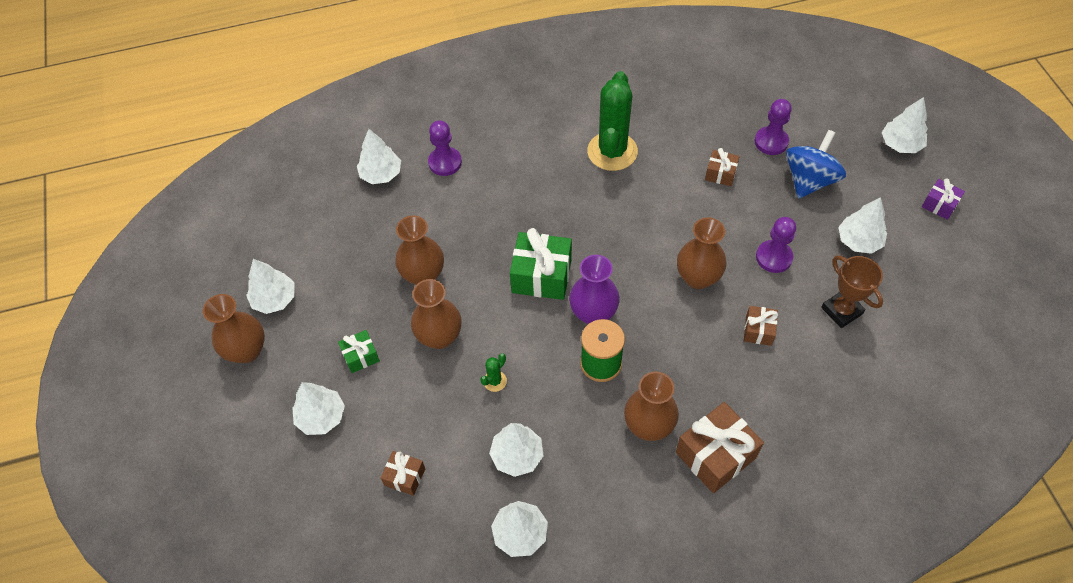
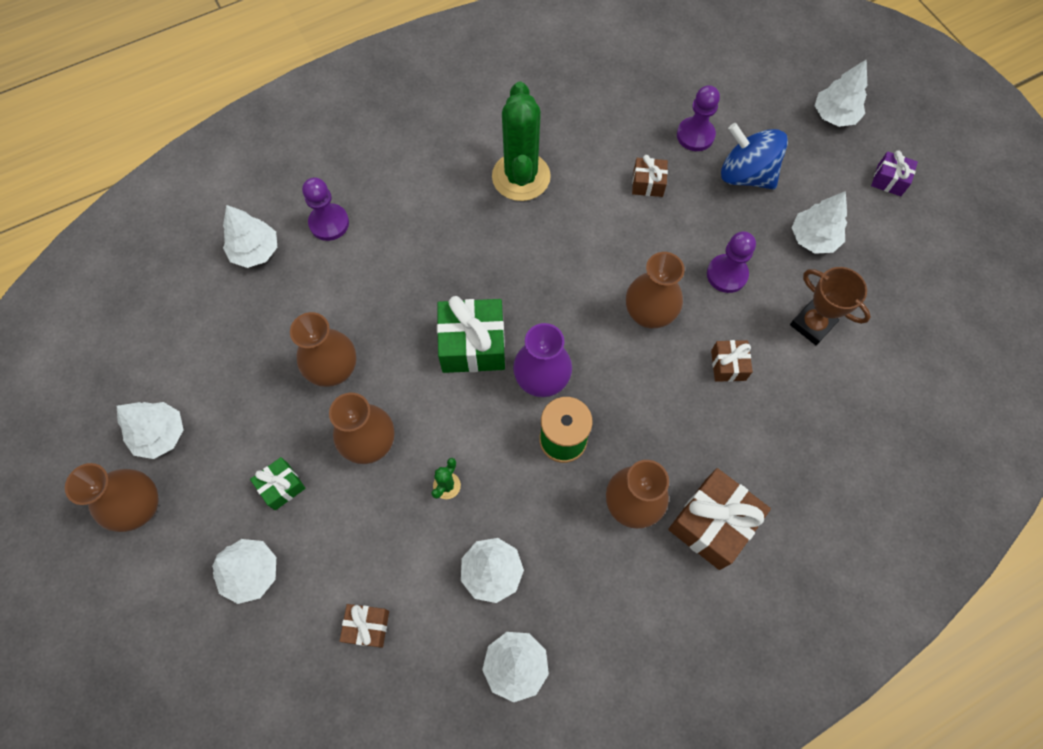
camera: 15 degrees left, 10 degrees up
blue spinning top [786,130,846,199] -> blue spinning top turned 75 degrees counterclockwise [721,123,788,189]

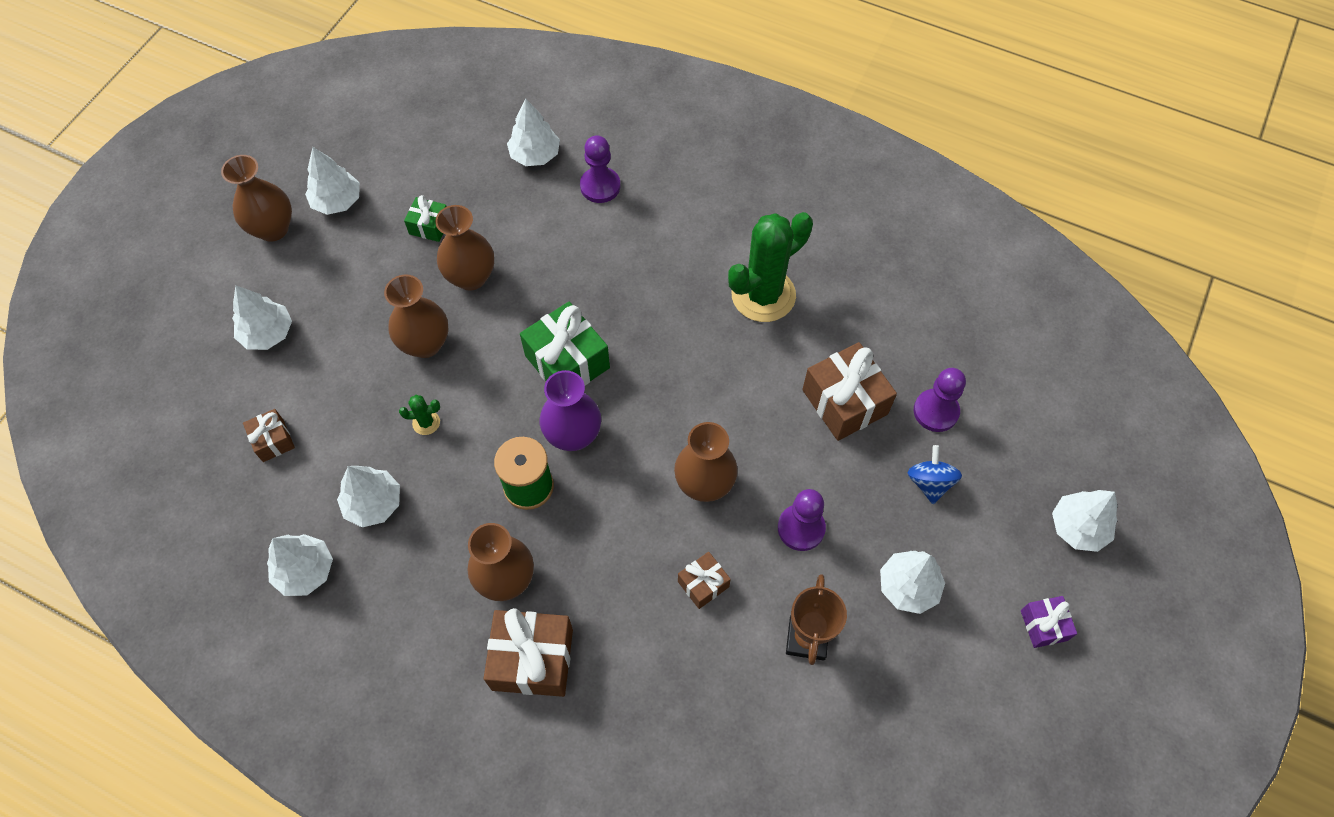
camera: 55 degrees right, 5 degrees down
green gift [250,457,306,510] -> green gift moved to [404,195,447,242]
brown gift [632,155,668,197] -> brown gift [802,342,897,441], size x1.85
blue spinning top [721,123,788,189] -> blue spinning top [907,445,962,504], size x0.62

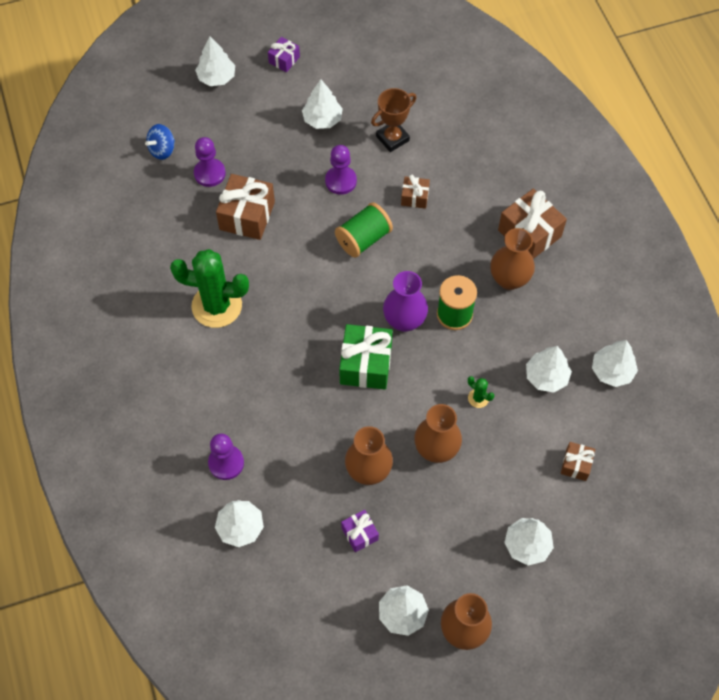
camera: 135 degrees left, 0 degrees up
green gift [404,195,447,242] -> purple gift [341,510,379,552]
brown vase [674,422,738,502] -> green spool [335,202,393,258]
blue spinning top [907,445,962,504] -> blue spinning top moved to [145,124,175,160]

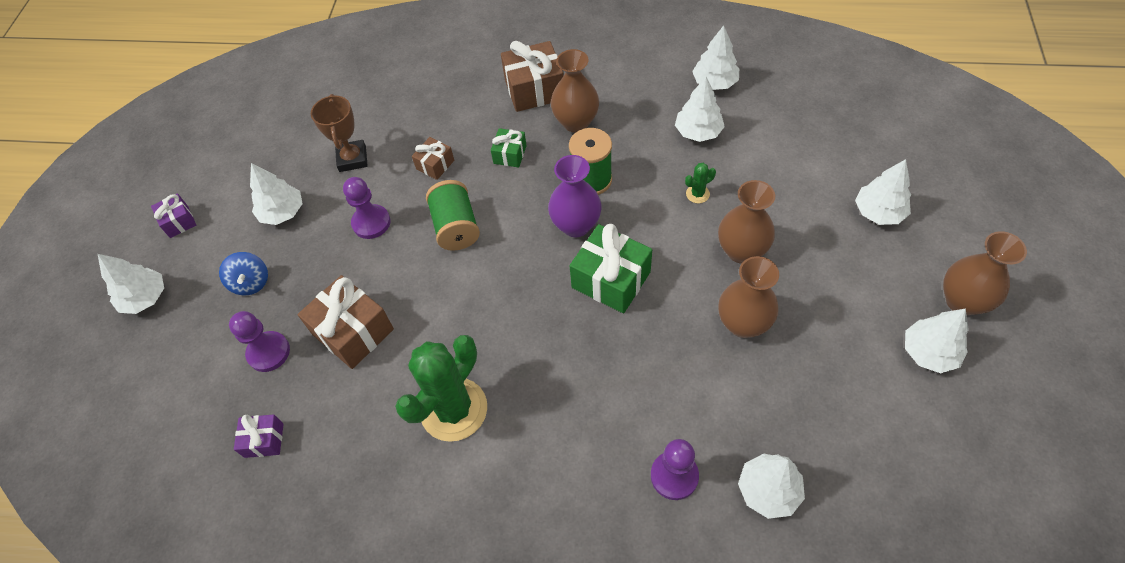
camera: 60 degrees left, 5 degrees down
blue spinning top [145,124,175,160] -> blue spinning top moved to [219,252,268,295]
purple gift [341,510,379,552] -> purple gift moved to [234,414,284,458]
brown gift [561,442,595,481] -> none
none -> green gift [491,128,527,168]

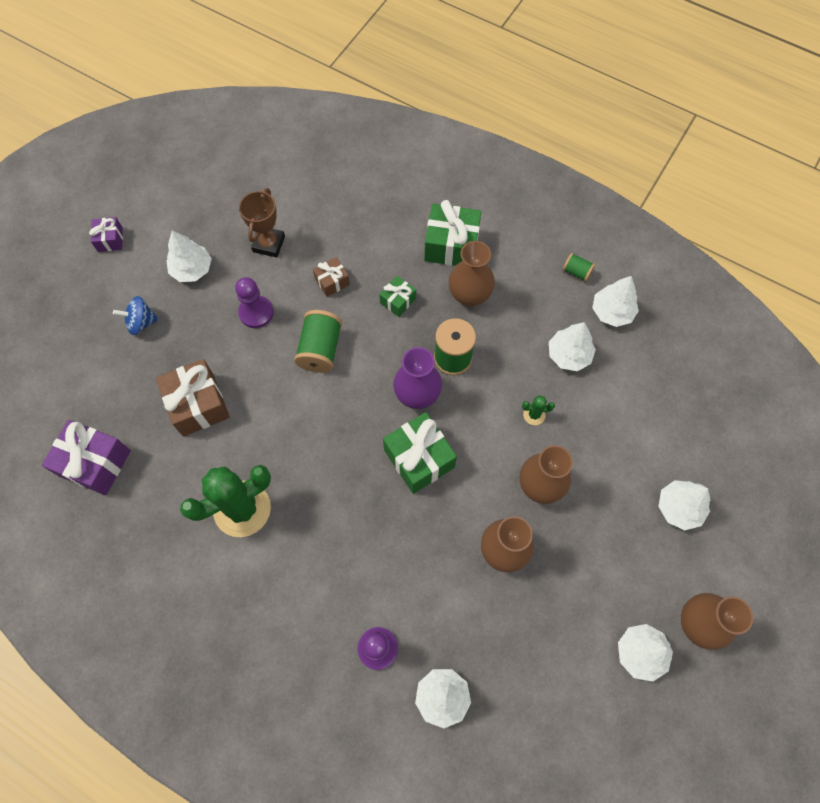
camera: 20 degrees right, 10 degrees up
white tree [98,254,164,314] -> none
blue spinning top [219,252,268,295] -> blue spinning top turned 75 degrees clockwise [113,296,159,335]
purple pawn [229,311,290,372] -> none
purple gift [234,414,284,458] -> purple gift [42,420,131,495], size x1.85
brown gift [501,41,564,112] -> green gift [424,200,481,266]
none -> green spool [563,253,595,282]

